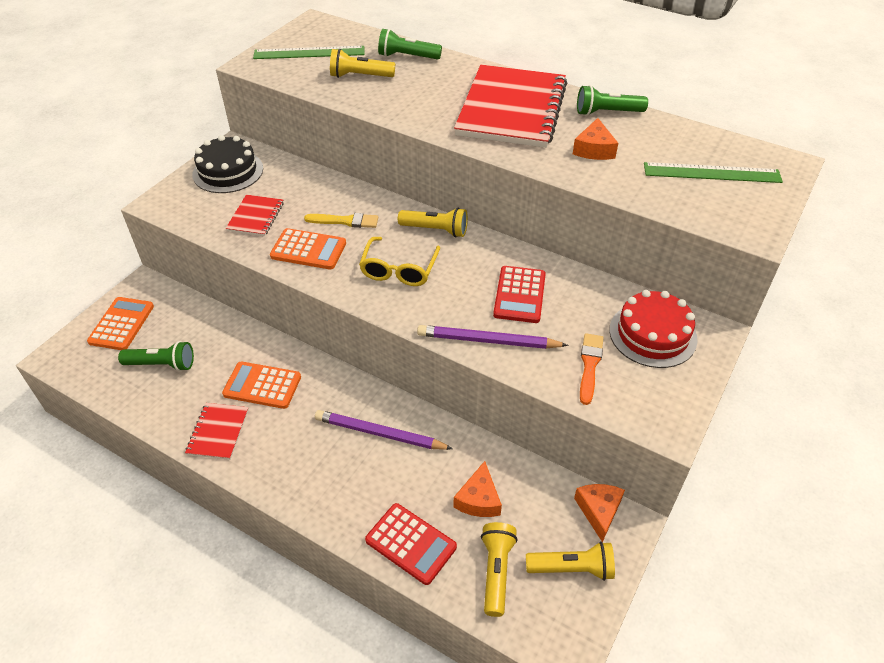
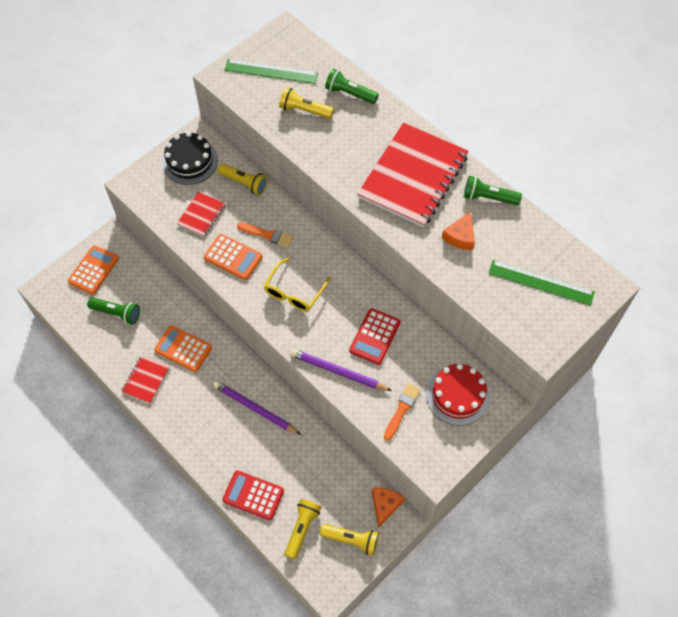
camera: 15 degrees right, 15 degrees up
yellow brush [304,213,378,228] -> orange brush [237,222,293,247]
red calculator [365,503,457,585] -> red calculator turned 150 degrees clockwise [222,470,284,520]
yellow flashlight [398,208,468,237] -> yellow flashlight moved to [217,163,268,195]
orange cheese [453,461,502,517] -> none

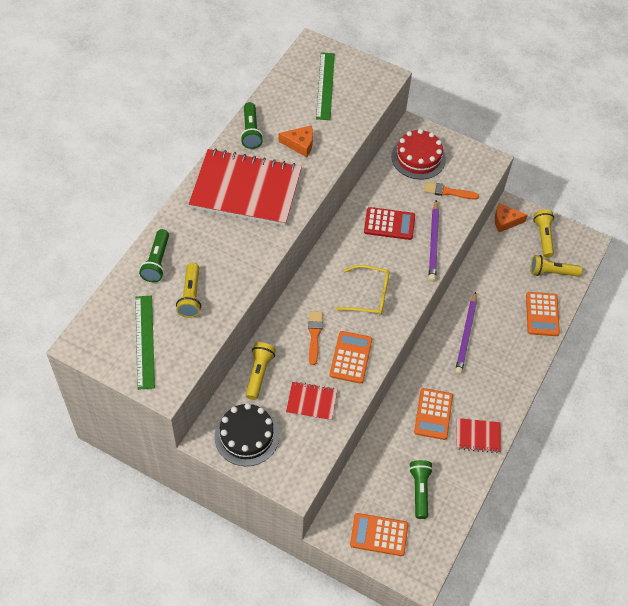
camera: 110 degrees left, 5 degrees down
red calculator [222,470,284,520] -> orange calculator [526,292,560,336]

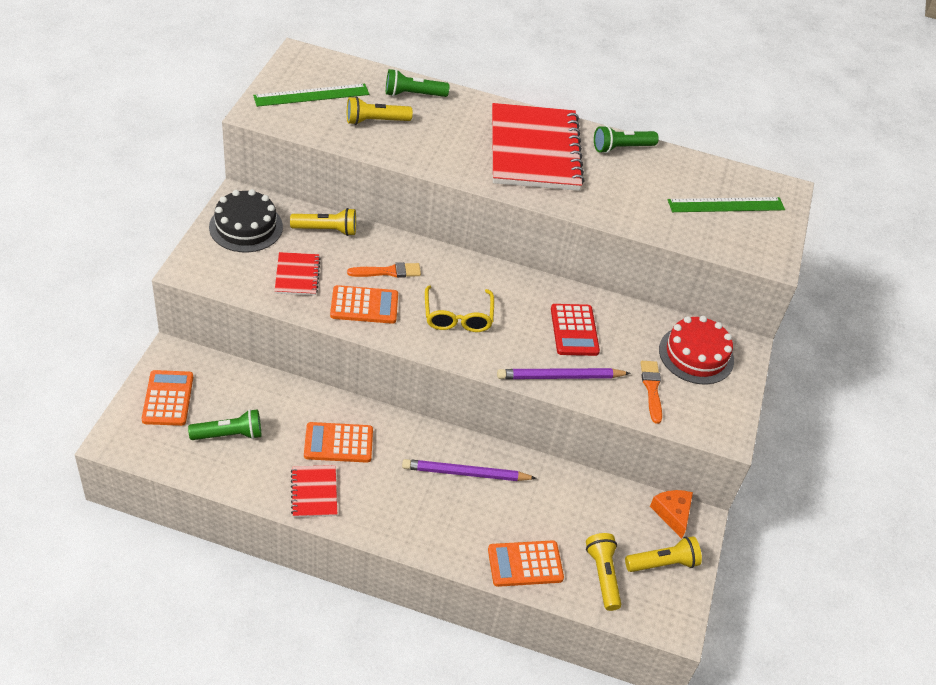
camera: 75 degrees right, 10 degrees down
orange cheese [279,126,313,157] -> none

